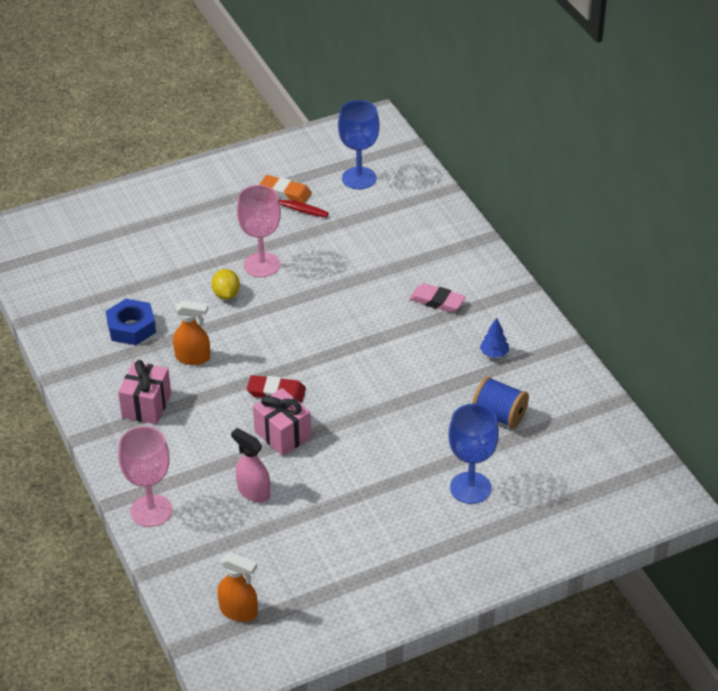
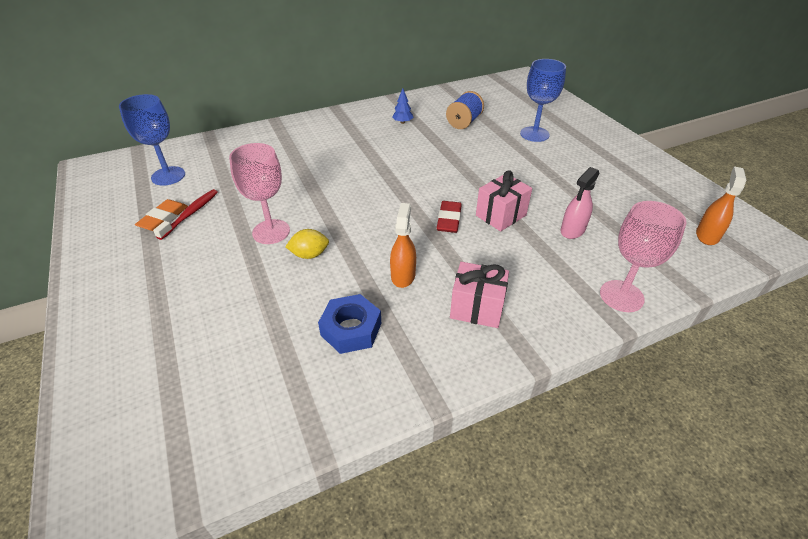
camera: 90 degrees left, 0 degrees up
pink eraser [410,283,466,312] -> none

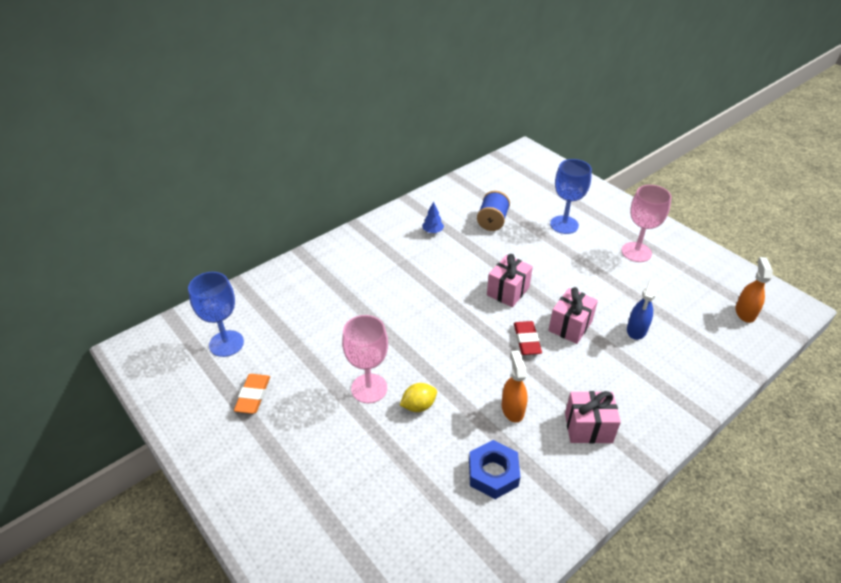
camera: 15 degrees left, 0 degrees up
red toothbrush [153,189,218,240] -> none
pink spray bottle [560,167,599,239] -> blue spray bottle [627,280,658,340]
pink goblet [600,201,687,312] -> pink goblet moved to [621,185,671,262]
none -> pink gift [487,254,533,307]

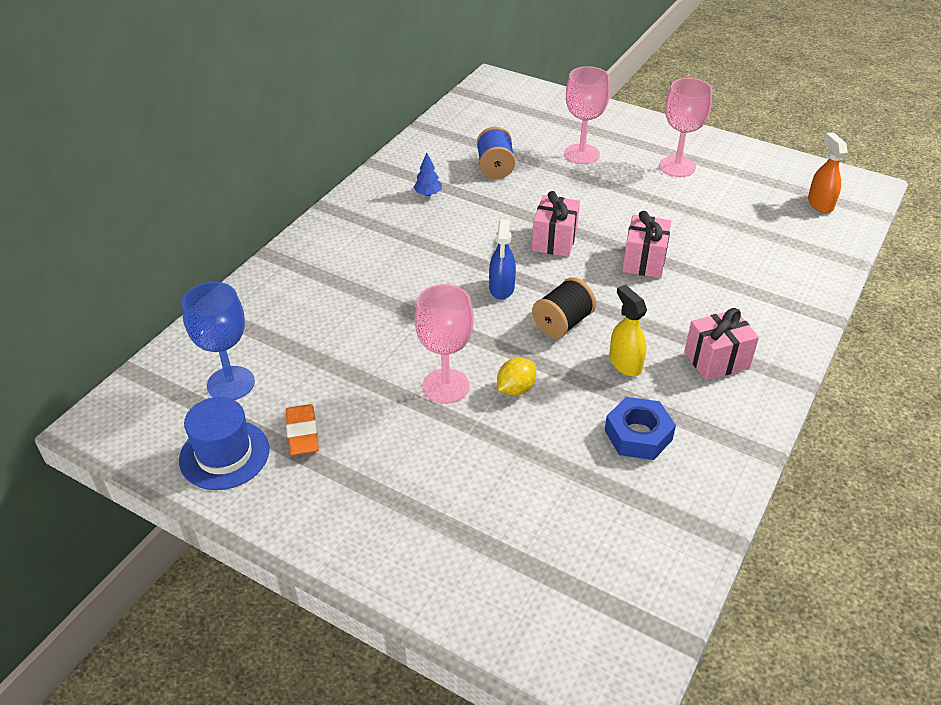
camera: 20 degrees left, 0 degrees up
orange spray bottle [502,350,528,423] -> yellow spray bottle [609,285,647,376]
red eraser [514,321,542,355] -> none
blue goblet [550,159,592,234] -> pink goblet [564,66,610,164]
blue spray bottle [627,280,658,340] -> blue spray bottle moved to [489,219,516,300]
none -> blue hat [179,397,270,490]
none -> black spool [532,278,596,338]

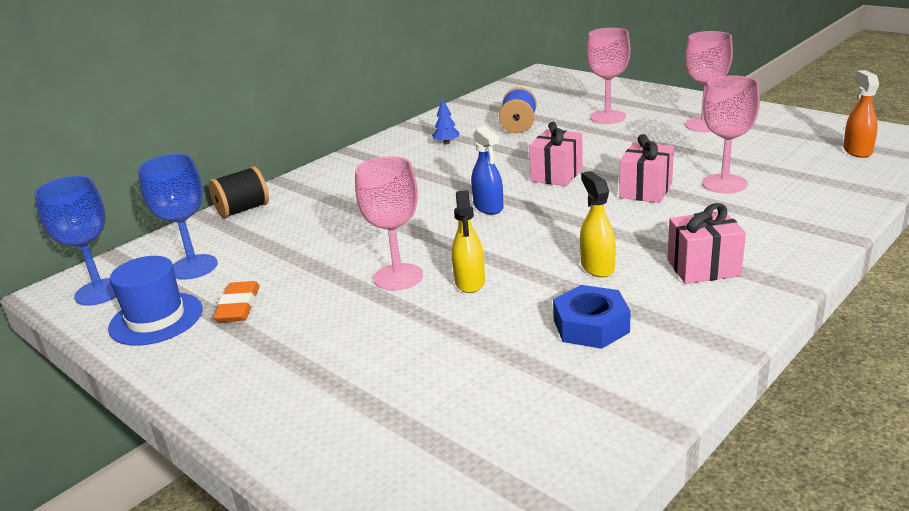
camera: 15 degrees right, 15 degrees down
blue spray bottle [489,219,516,300] -> blue spray bottle turned 45 degrees counterclockwise [471,126,503,214]
yellow lemon [497,358,536,396] -> yellow spray bottle [452,190,485,293]
black spool [532,278,596,338] -> black spool moved to [209,166,269,218]
none -> blue goblet [34,176,116,306]
none -> pink goblet [702,75,760,193]

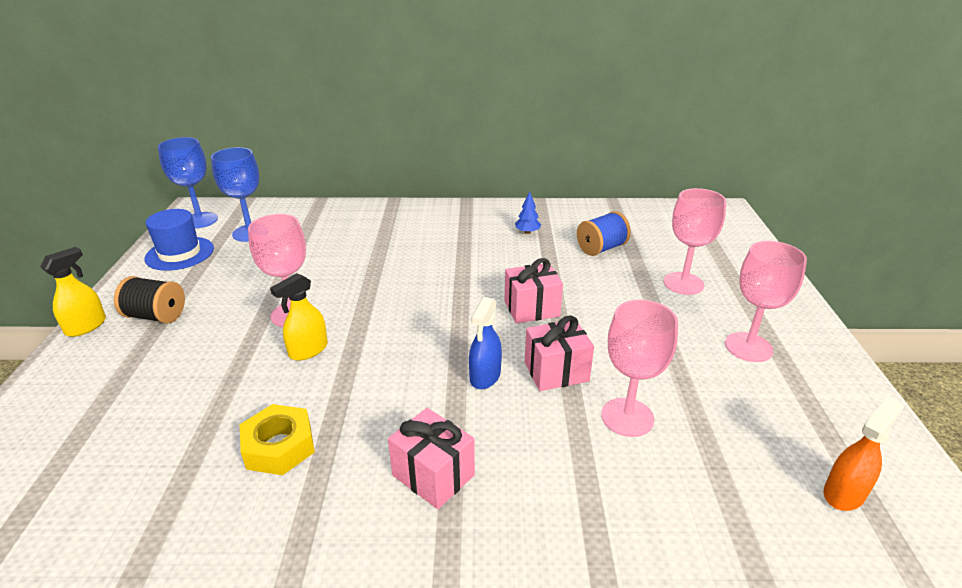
camera: 45 degrees right, 5 degrees up
black spool [209,166,269,218] -> black spool moved to [114,276,185,324]
orange eraser [213,281,260,322] -> none
blue spray bottle [471,126,503,214] -> blue spray bottle moved to [469,297,502,389]
blue nut [553,285,631,349] -> yellow nut [240,404,315,475]
yellow spray bottle [580,171,616,277] -> yellow spray bottle moved to [40,247,106,337]

